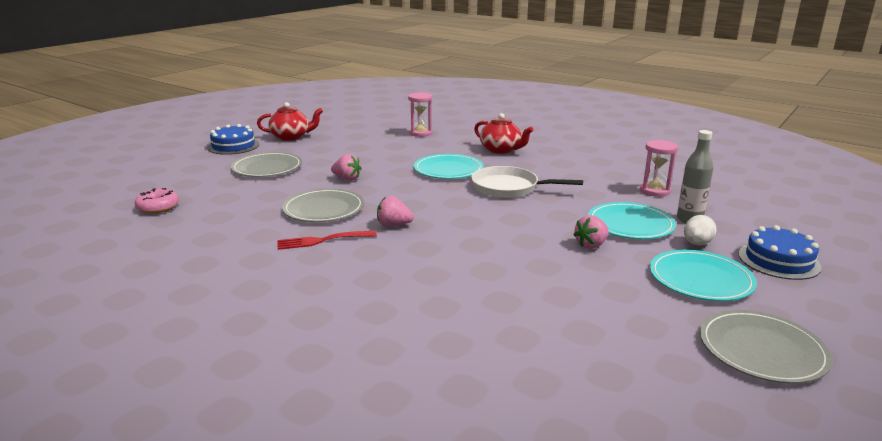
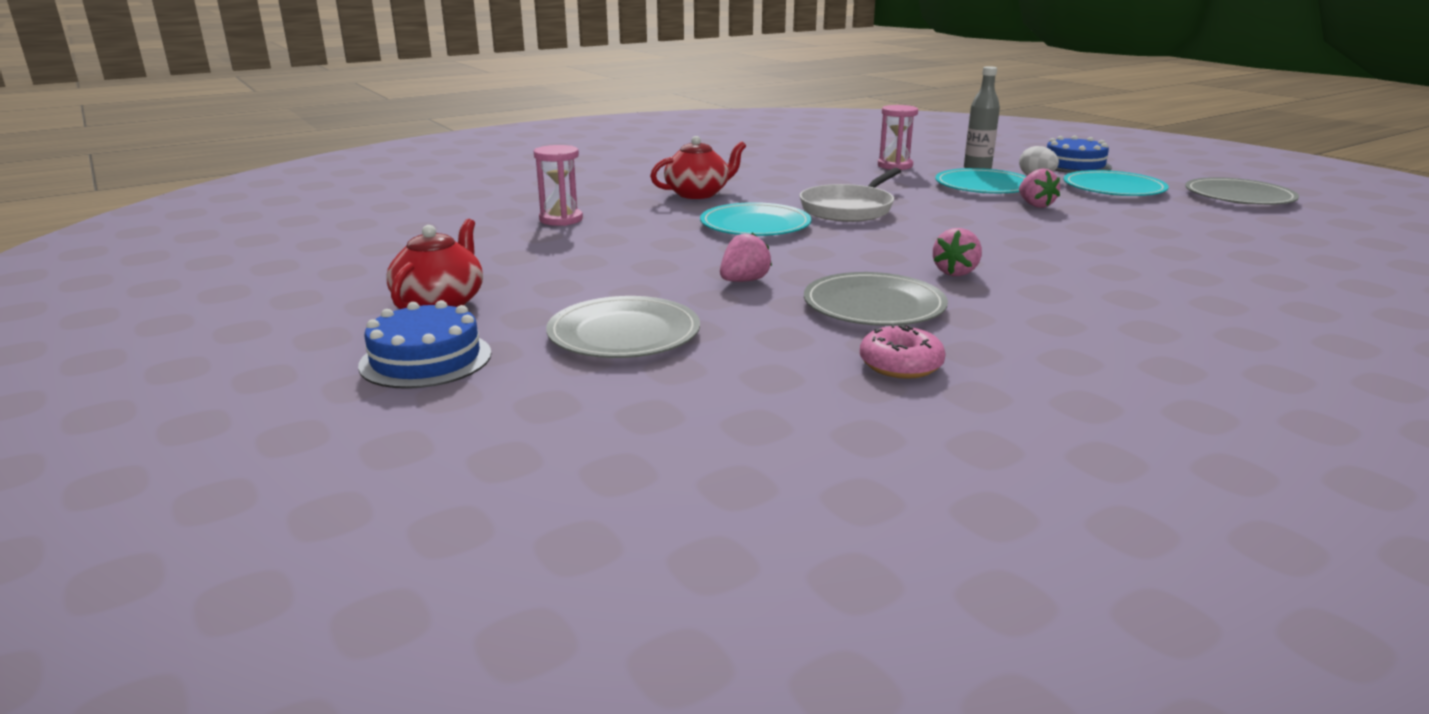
camera: 70 degrees left, 0 degrees up
pink donut [135,188,179,214] -> pink donut moved to [860,324,946,379]
red fork [277,231,377,250] -> none

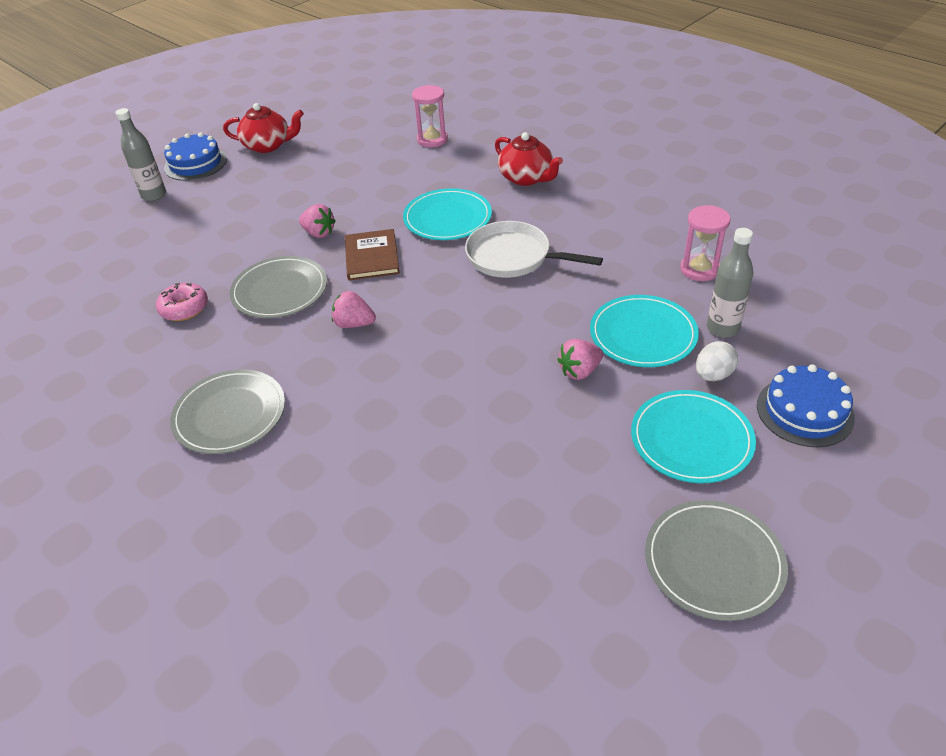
camera: 80 degrees right, 20 degrees up
grey plate [546,296,700,358] -> grey plate moved to [170,369,285,454]
none -> grey bottle [115,108,166,201]
none -> brown book [345,229,400,280]

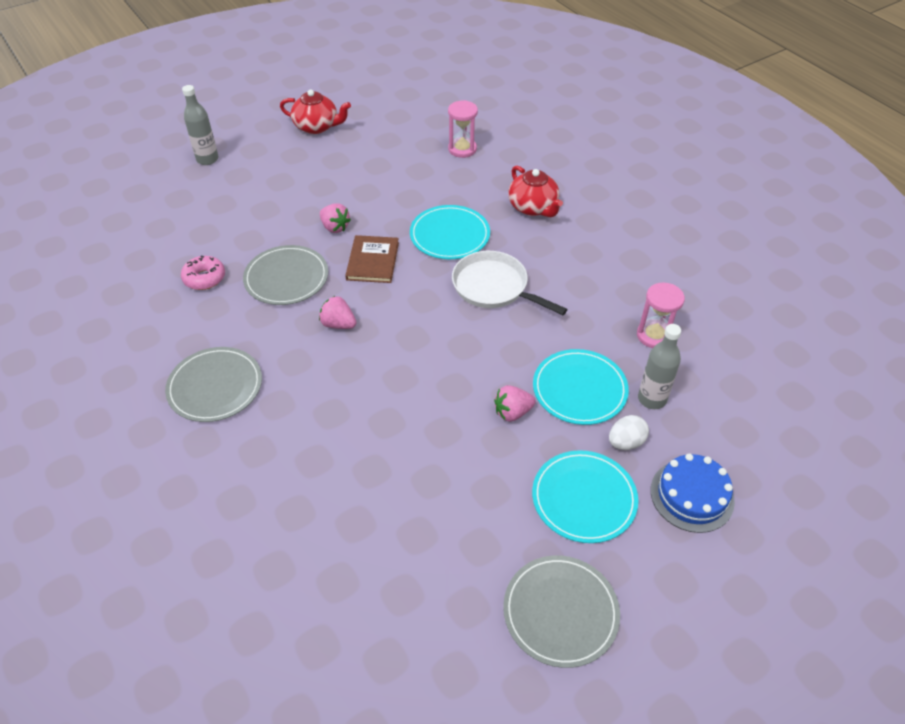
camera: 10 degrees right, 5 degrees up
blue cake [164,132,227,181] -> none

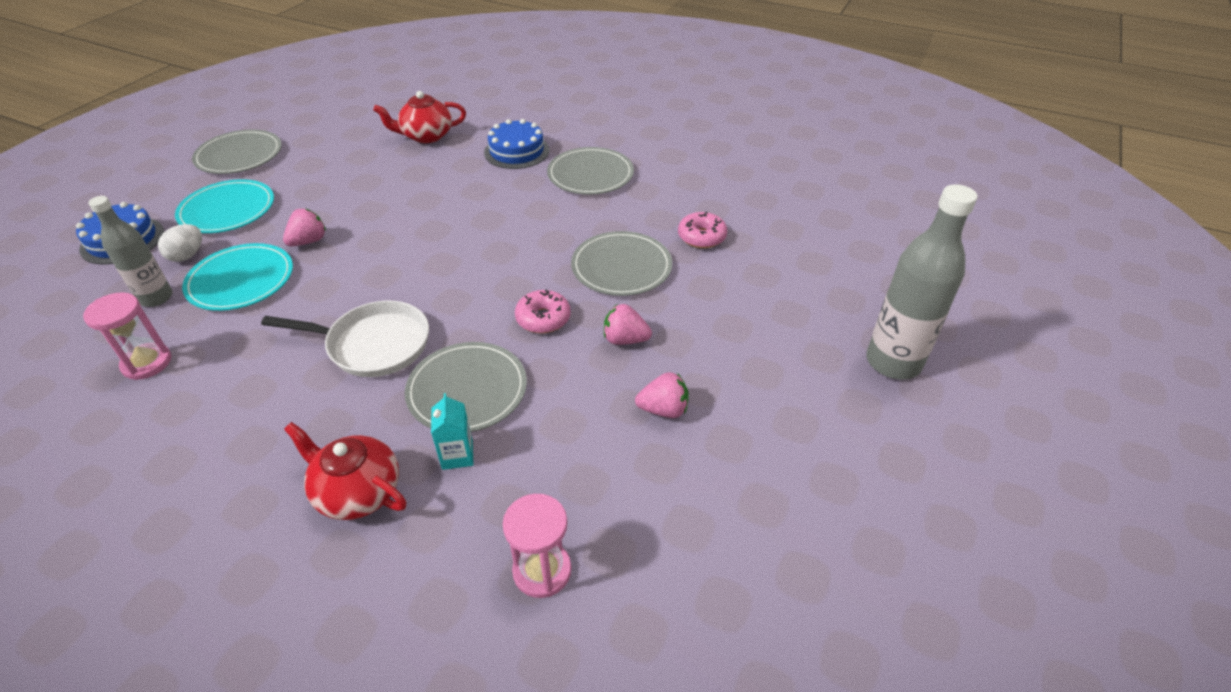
camera: 150 degrees right, 5 degrees down
grey bottle [182,85,219,165] -> grey bottle [866,184,978,379], size x1.57
red teapot [280,90,351,134] -> red teapot moved to [373,91,466,143]
pink strawberry [319,296,357,329] -> pink strawberry moved to [635,372,689,418]
brown book [345,235,399,283] -> pink donut [515,290,571,333]
turquoise plate [410,205,490,259] -> grey plate [405,342,527,432]
none -> turquoise carton [431,393,473,470]
none -> blue cake [484,119,549,169]

